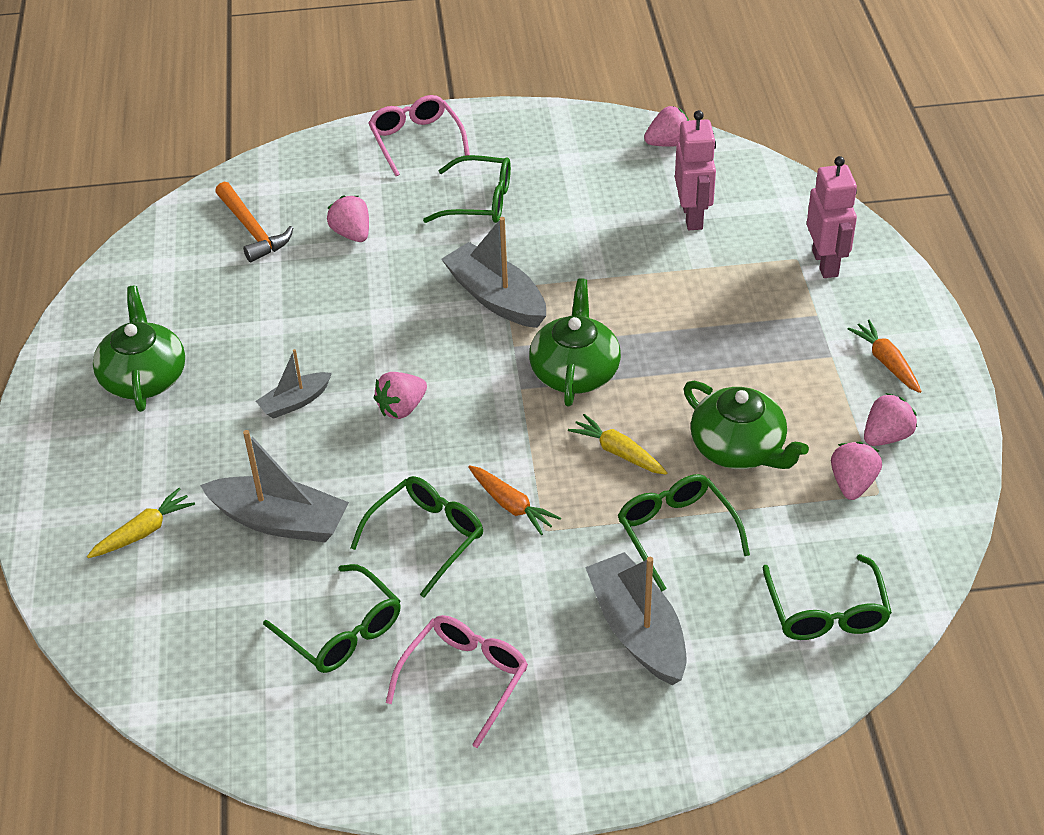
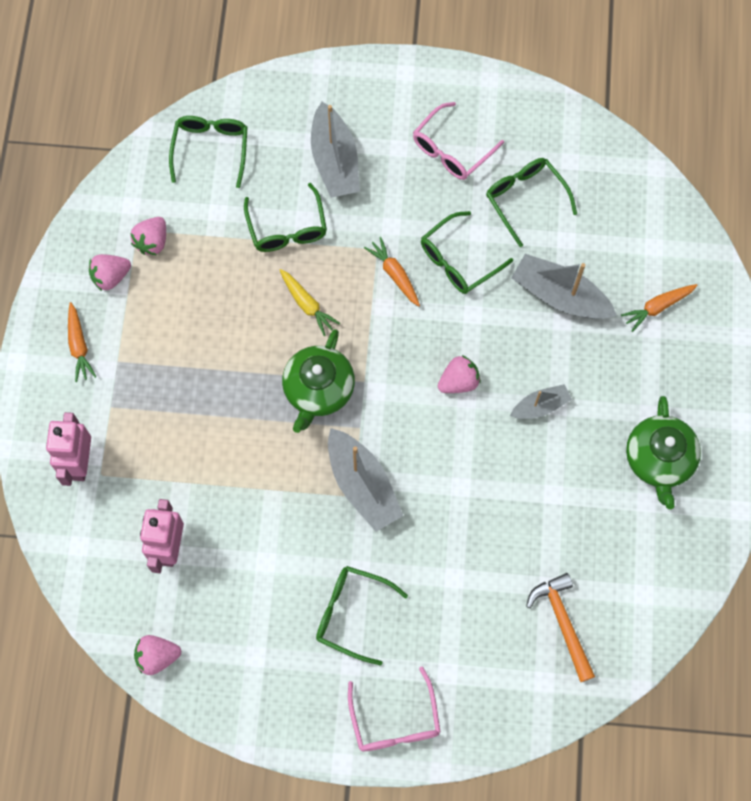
camera: 170 degrees left, 25 degrees up
yellow carrot [87,488,195,558] -> orange carrot [621,284,698,332]
pink strawberry [327,196,369,242] -> none
green teapot [683,381,809,469] -> none

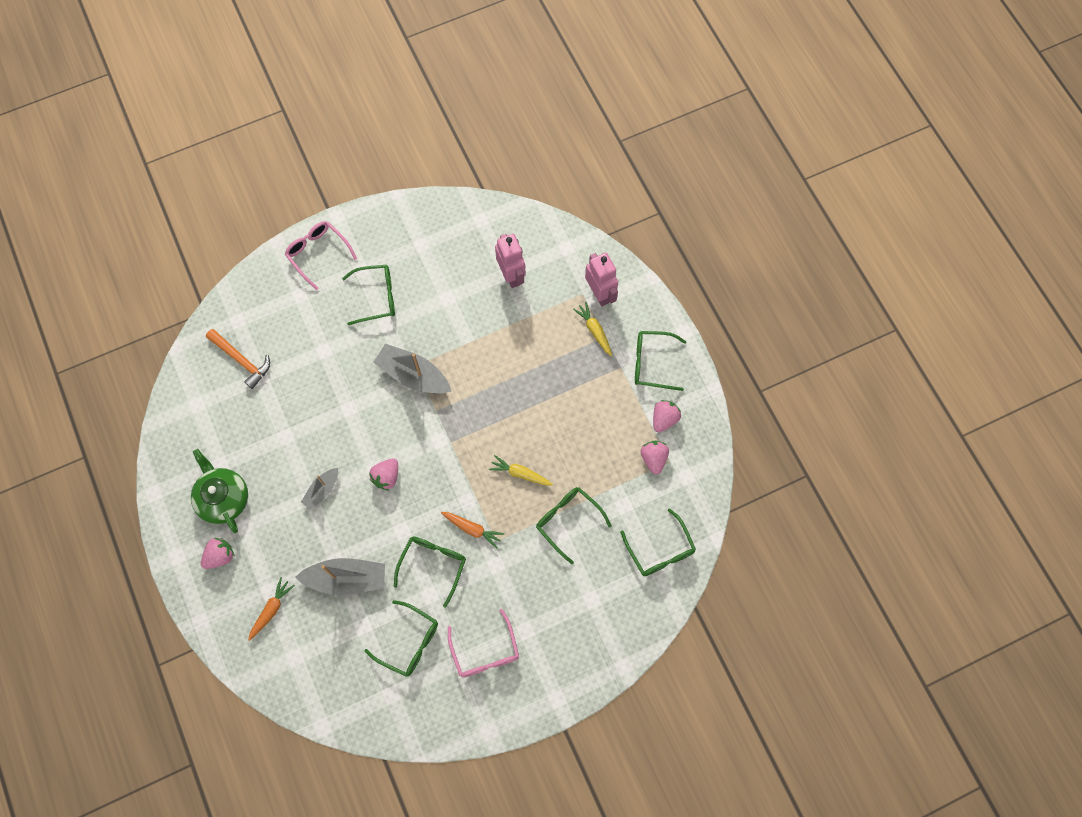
camera: 150 degrees right, 0 degrees up
orange carrot [68,302,96,382] -> green glasses [635,331,686,391]
pink strawberry [134,635,181,675] -> pink strawberry moved to [201,538,234,569]
green teapot [282,329,355,433] -> none
grey boat [311,102,360,198] -> none
pink glasses [413,102,504,180] -> pink glasses turned 150 degrees clockwise [448,609,519,677]
none -> yellow carrot [573,302,612,356]

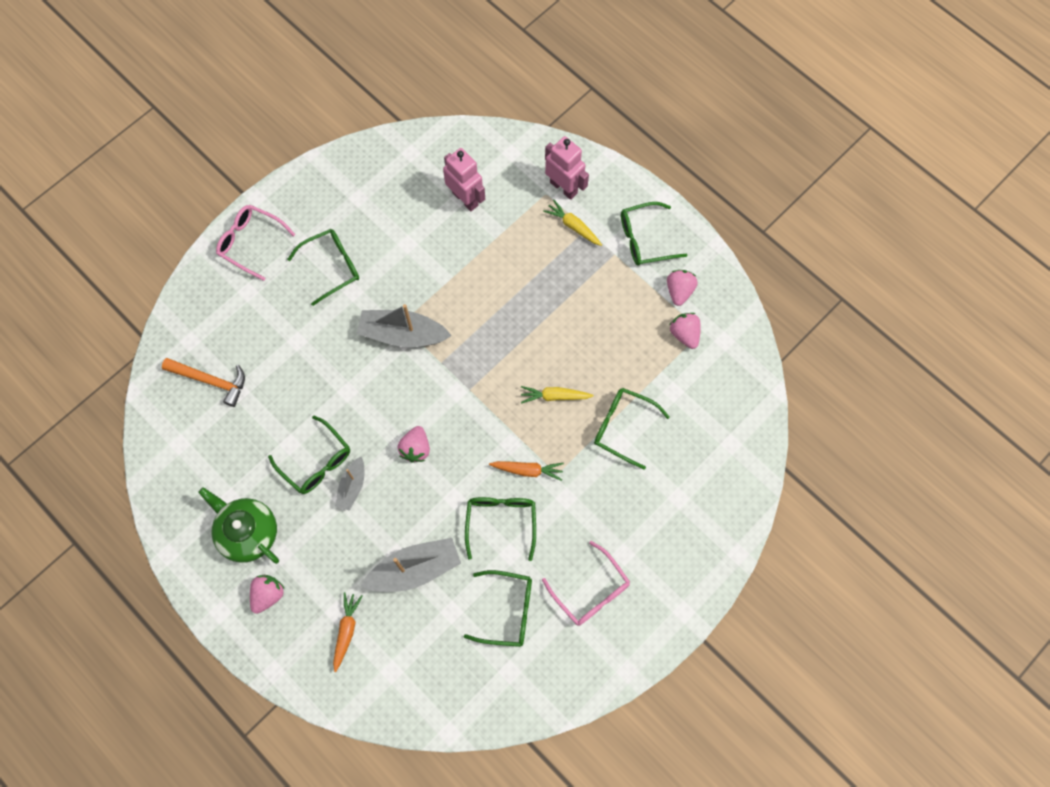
camera: 20 degrees left, 0 degrees up
green glasses [620,508,696,576] -> green glasses moved to [268,415,350,494]

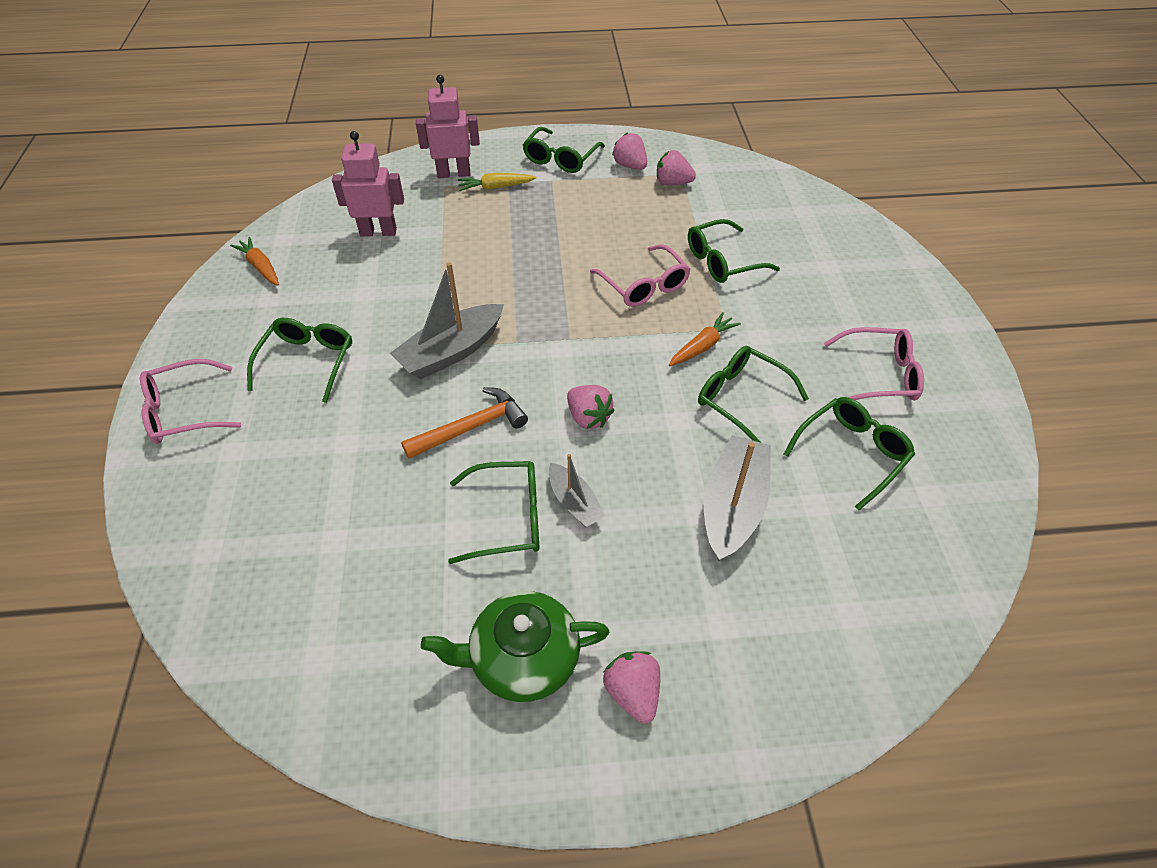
camera: 50 degrees left, 20 degrees down
orange hammer [162,358,245,407] -> orange hammer moved to [401,387,528,459]
orange carrot [333,592,363,672] -> orange carrot moved to [230,237,279,285]
yellow carrot [521,386,594,404] -> pink glasses [590,244,690,307]

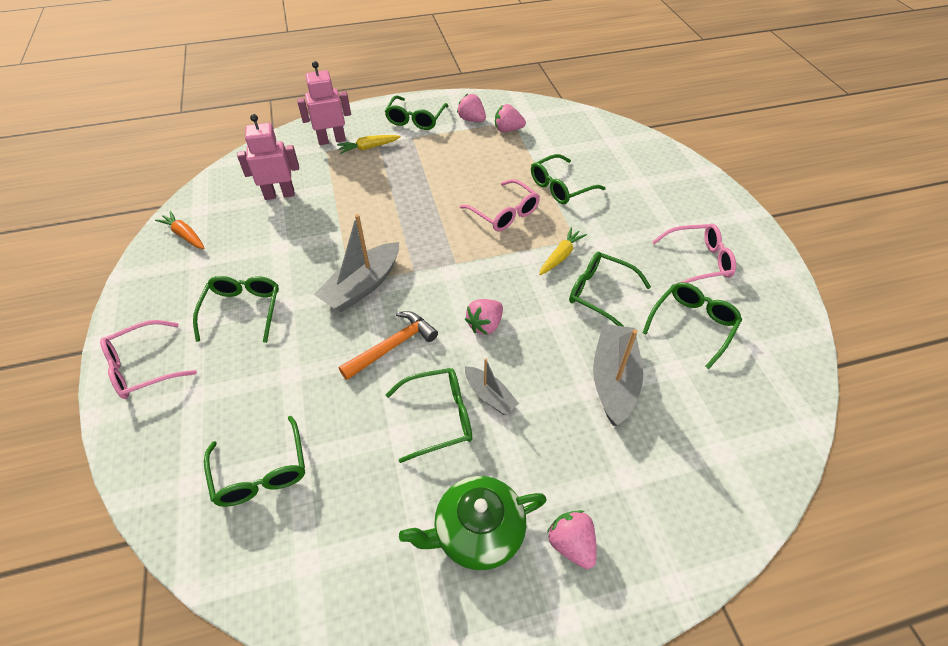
camera: 10 degrees left, 0 degrees up
pink strawberry [567,385,615,429] -> pink strawberry turned 90 degrees clockwise [465,299,503,335]
orange carrot [669,312,741,366] -> yellow carrot [539,227,587,275]
none -> green glasses [204,416,305,507]

